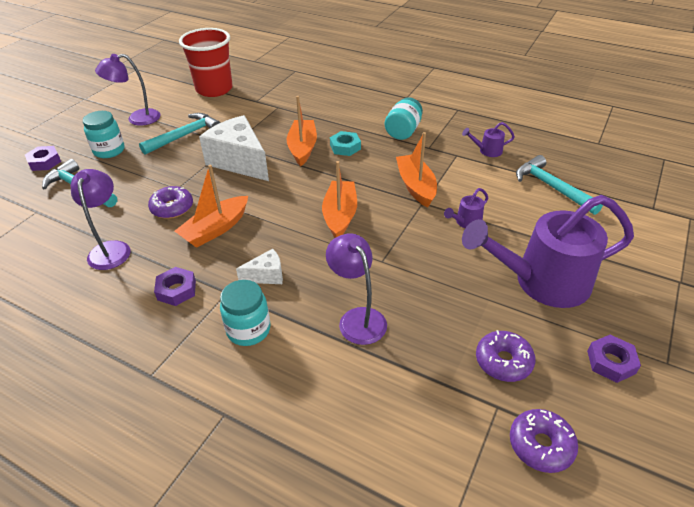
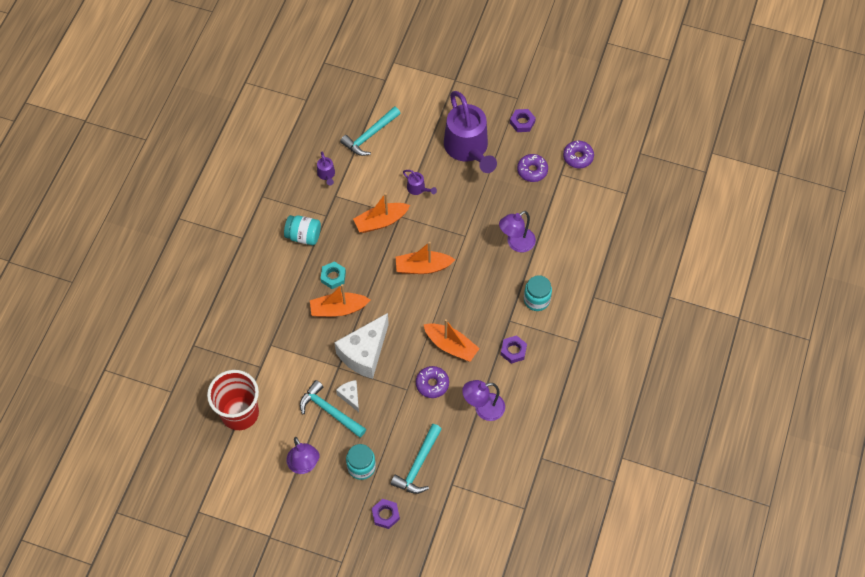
camera: 100 degrees left, 20 degrees up
white cheese [236,249,283,284] -> white cheese moved to [336,380,359,412]

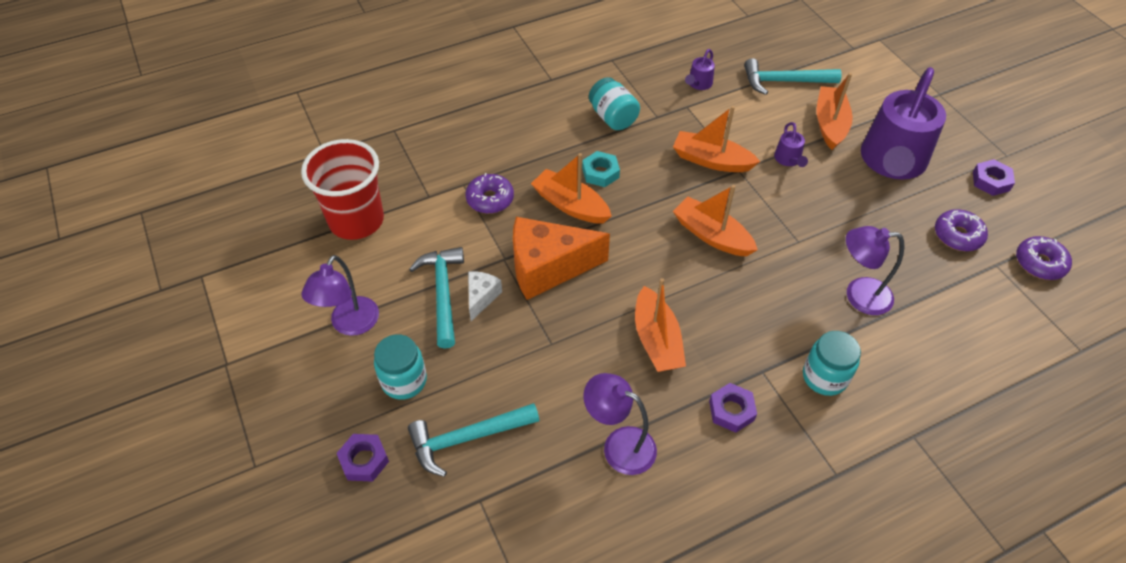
camera: 45 degrees right, 10 degrees down
white cheese [334,313,389,379] -> orange cheese [513,217,610,300]
purple donut [416,366,449,398] -> purple donut moved to [465,173,514,214]
none -> orange boat [817,73,853,150]

